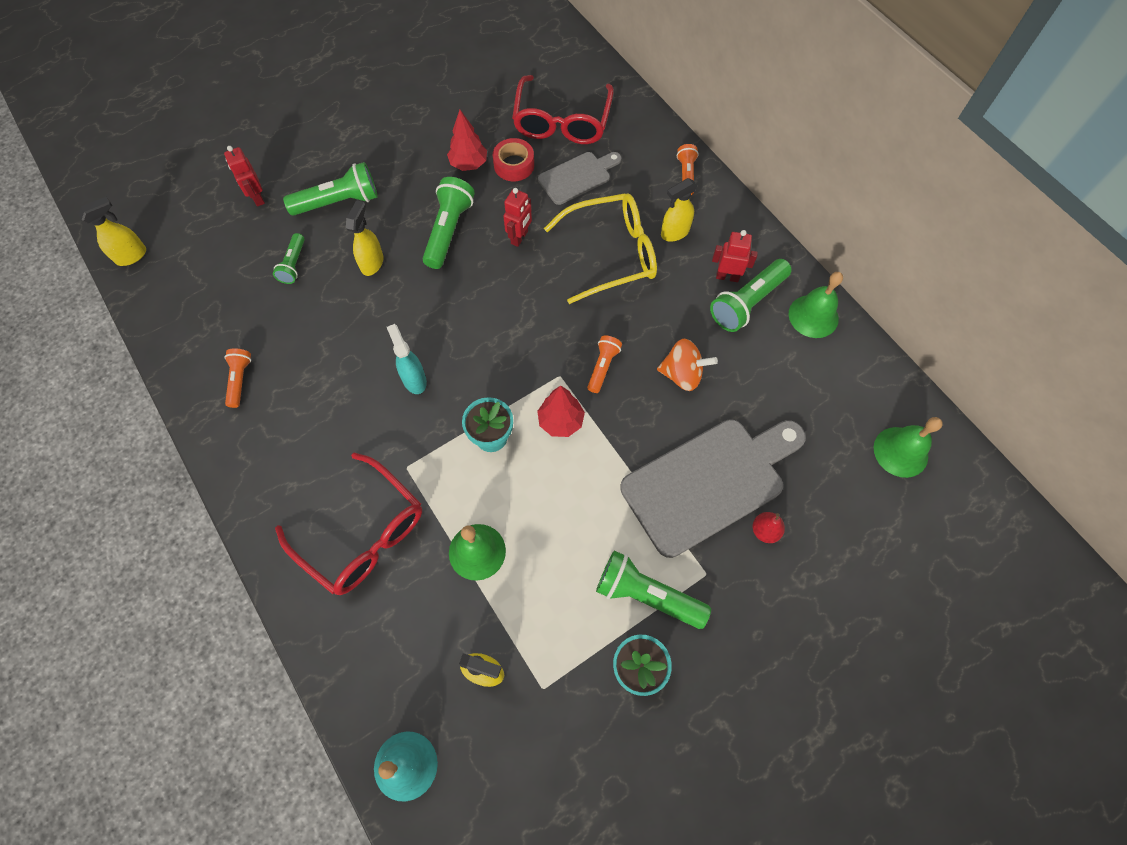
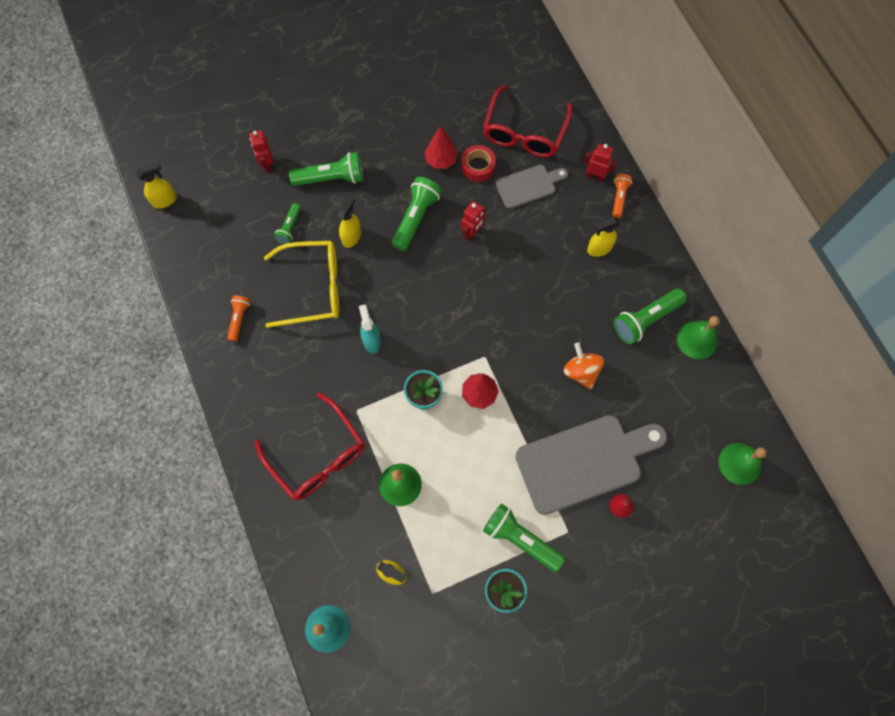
camera: 10 degrees right, 5 degrees up
yellow glasses [544,193,657,304] -> yellow glasses moved to [264,241,339,328]
orange flashlight [587,335,622,393] -> none
orange spinning top [657,339,718,391] -> orange spinning top turned 135 degrees counterclockwise [564,342,604,390]
red robot [712,230,758,282] -> red robot moved to [584,144,617,182]

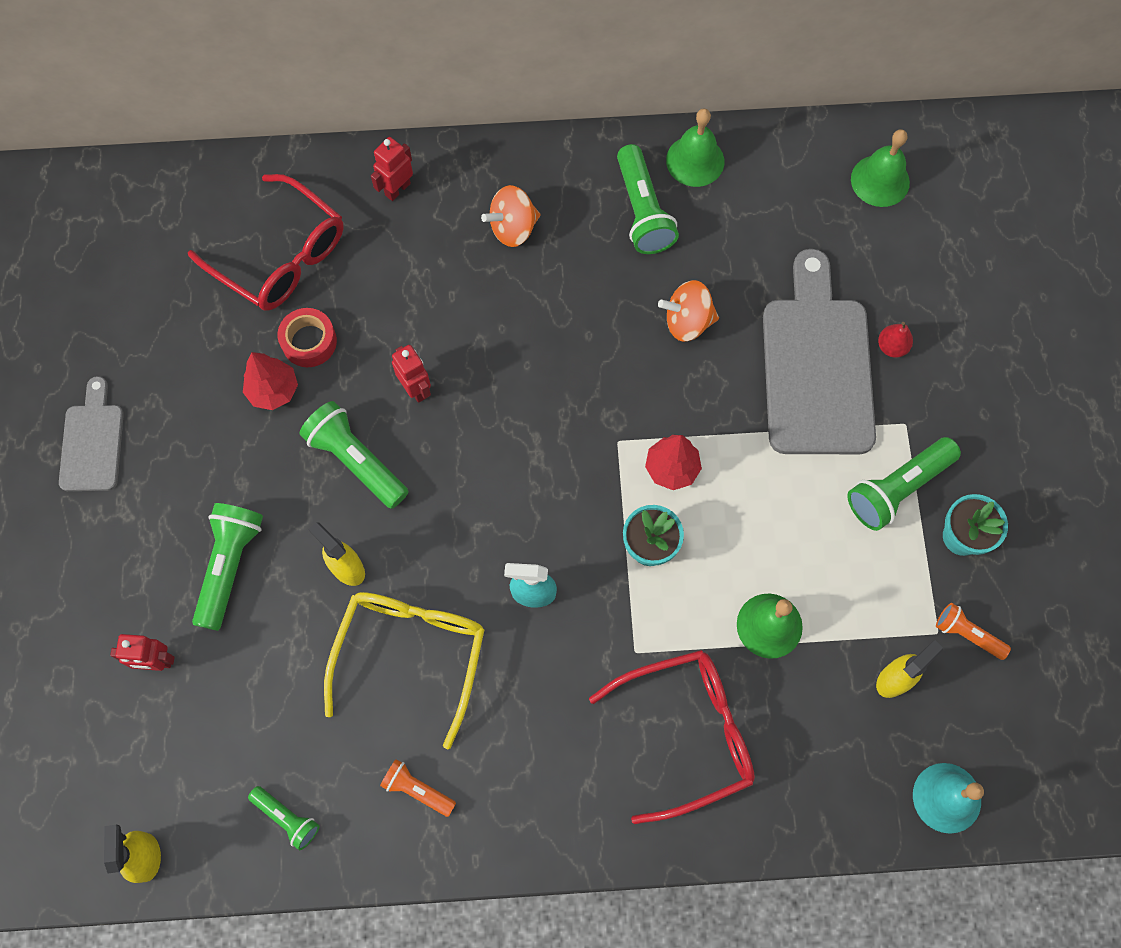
camera: 70 degrees left, 0 degrees up
green flashlight [274,203,301,244] -> green flashlight moved to [248,786,320,850]
grey cutting board [496,165,568,209] -> grey cutting board moved to [59,376,124,491]
yellow spray bottle [587,217,620,257] -> orange spinning top [481,185,540,247]
orange flashlight [613,174,632,218] -> orange flashlight moved to [936,603,1011,660]

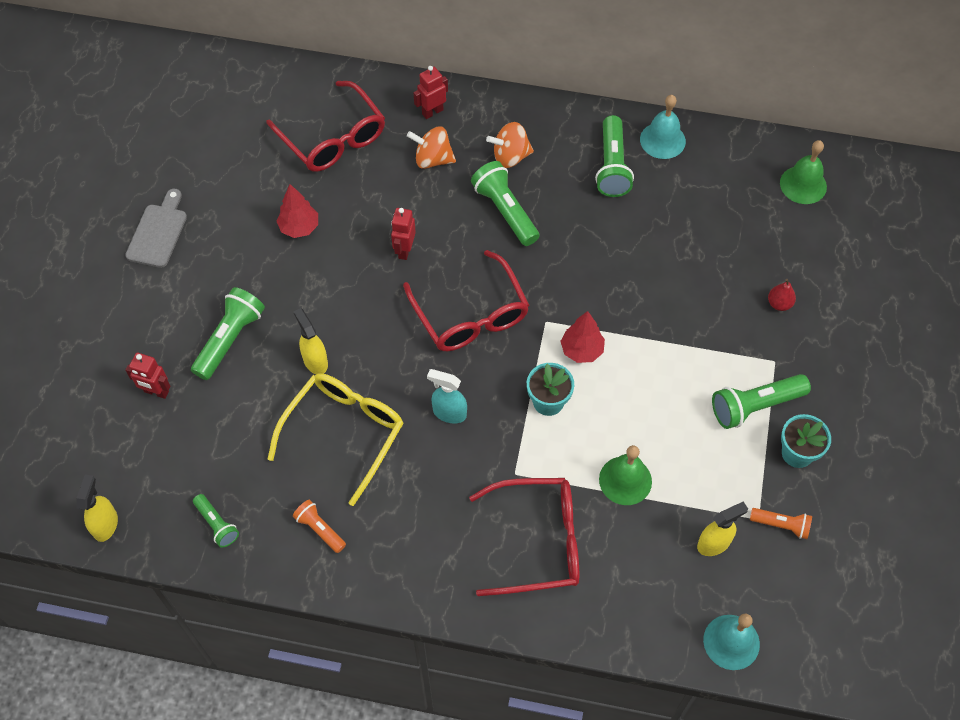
camera: 15 degrees right, 10 degrees down
red tape [278,308,337,367] -> none
green flashlight [299,401,409,509] -> green flashlight moved to [471,161,540,246]
red robot [392,345,431,403] -> red robot turned 150 degrees counterclockwise [391,208,416,260]
orange spinning top [658,280,719,342] -> orange spinning top moved to [407,126,456,169]
green bell [666,109,724,187] -> turquoise bell [640,95,686,159]
grey cutting board [763,249,876,454] -> none
orange flashlight [936,603,1011,660] -> orange flashlight turned 150 degrees clockwise [750,508,812,539]
none -> red glasses [403,250,529,351]

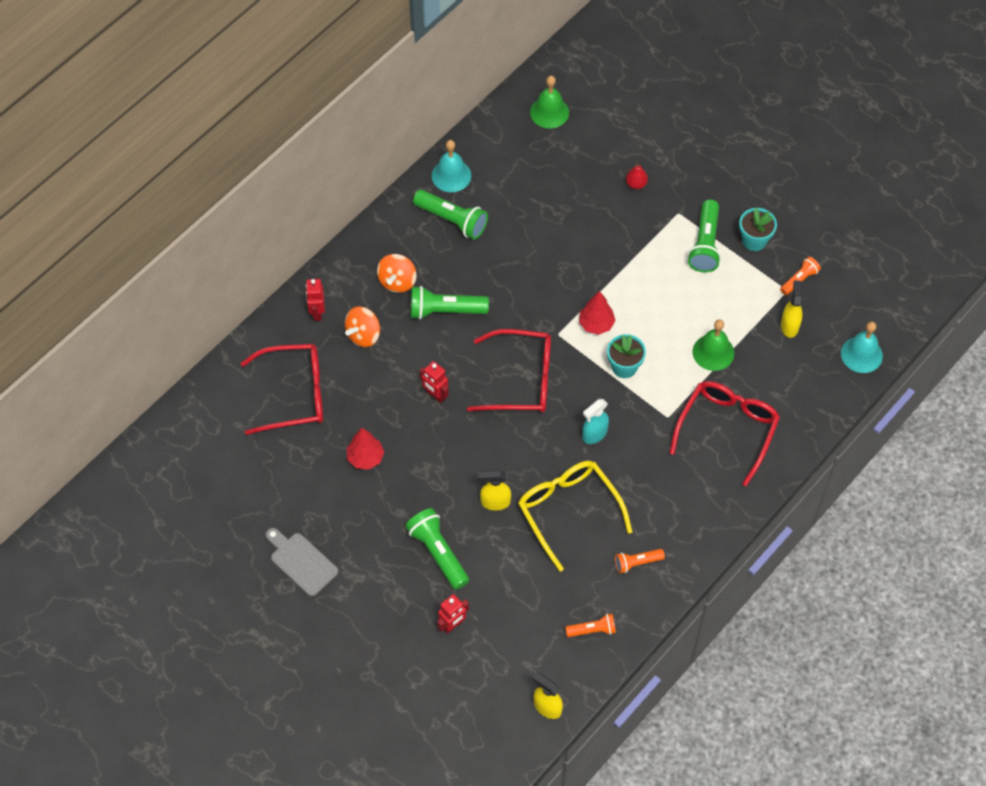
camera: 60 degrees left, 0 degrees up
green flashlight [193,494,239,548] -> orange flashlight [565,614,616,637]

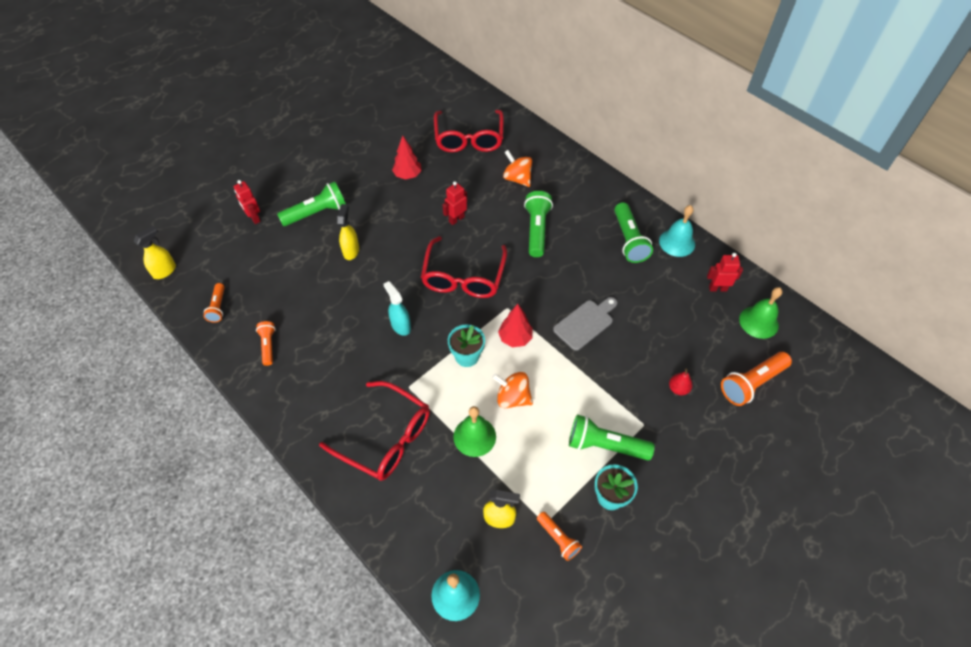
camera: 95 degrees right, 5 degrees down
grey cutting board [266,528,338,596] -> grey cutting board moved to [553,297,617,351]
red robot [306,279,325,321] -> red robot moved to [707,253,743,292]
orange spinning top [377,254,417,293] -> orange spinning top moved to [492,372,533,408]
green flashlight [413,190,488,240] -> green flashlight turned 45 degrees counterclockwise [614,202,653,263]
yellow glasses [518,461,632,572] -> none
none -> orange flashlight [721,352,792,406]

